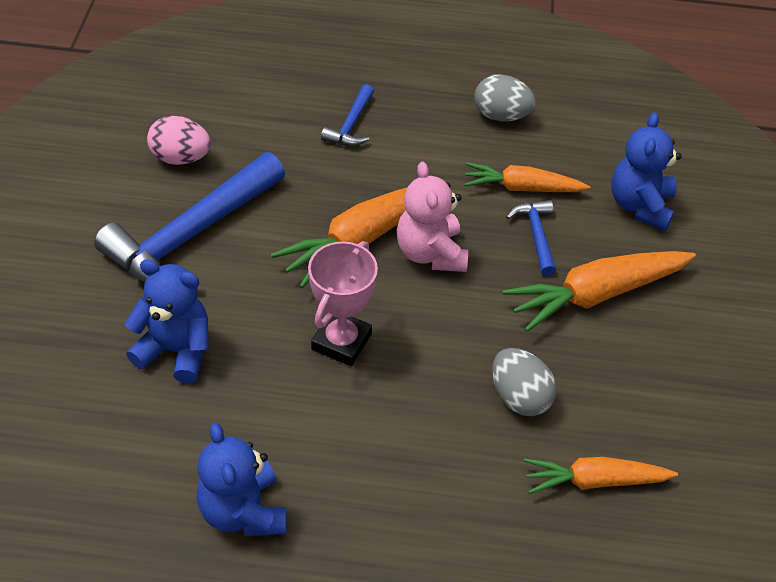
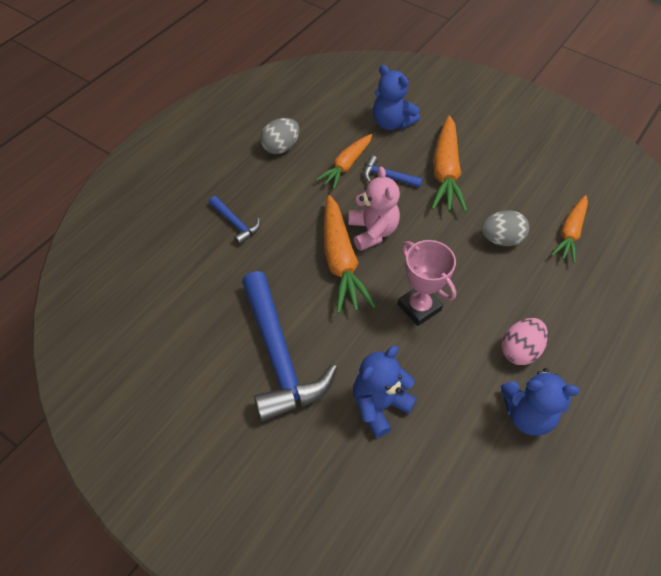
camera: 60 degrees left, 5 degrees up
pink egg [147,116,211,165] -> pink egg moved to [502,318,548,365]
pink teddy bear [397,162,468,272] -> pink teddy bear turned 120 degrees counterclockwise [348,166,400,251]

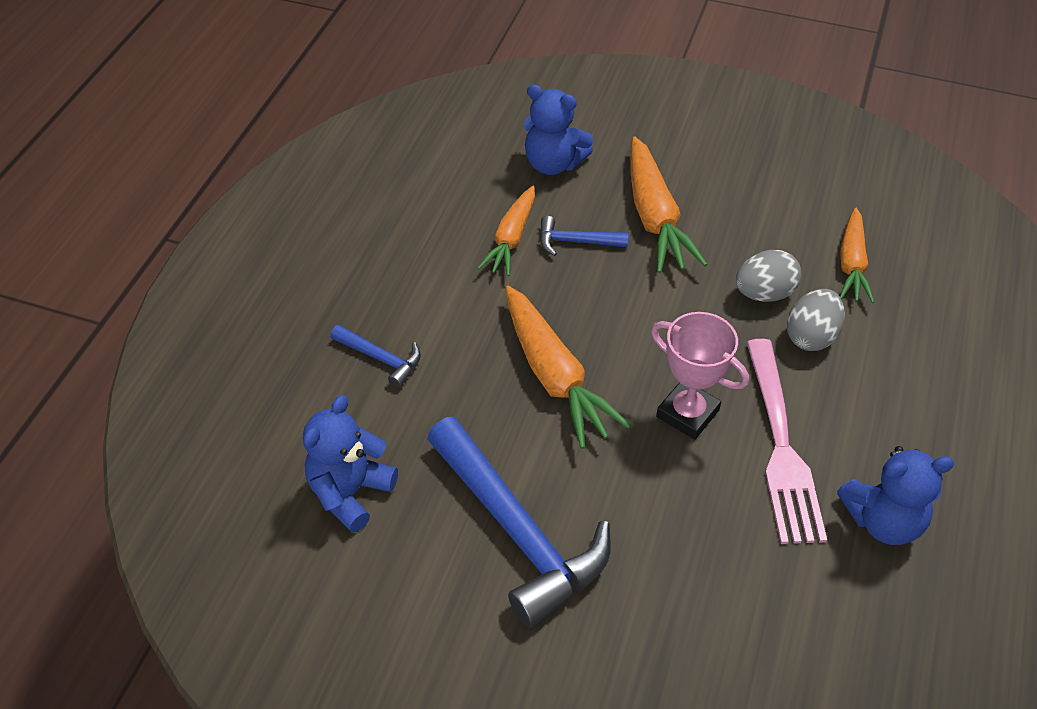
camera: 15 degrees left, 5 degrees down
grey egg [260,118,300,154] -> grey egg moved to [787,289,845,351]
pink teddy bear [348,166,400,251] -> none
blue teddy bear [353,346,417,438] -> blue teddy bear moved to [303,395,398,533]
pink egg [502,318,548,365] -> none
none -> pink fork [747,339,827,544]

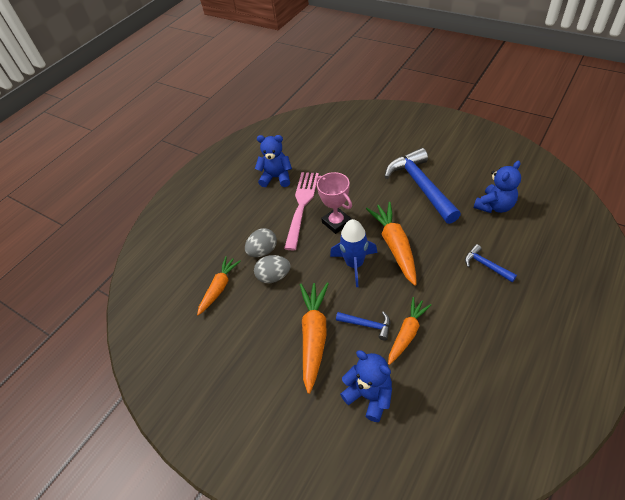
camera: 160 degrees left, 0 degrees up
none -> blue rocket [330,219,377,287]

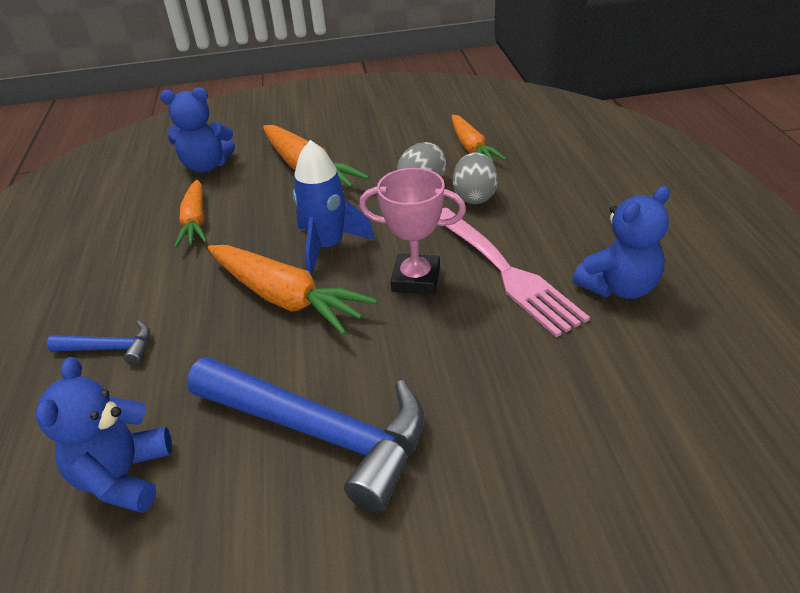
camera: 135 degrees right, 10 degrees down
blue hammer [336,311,390,341] -> none

